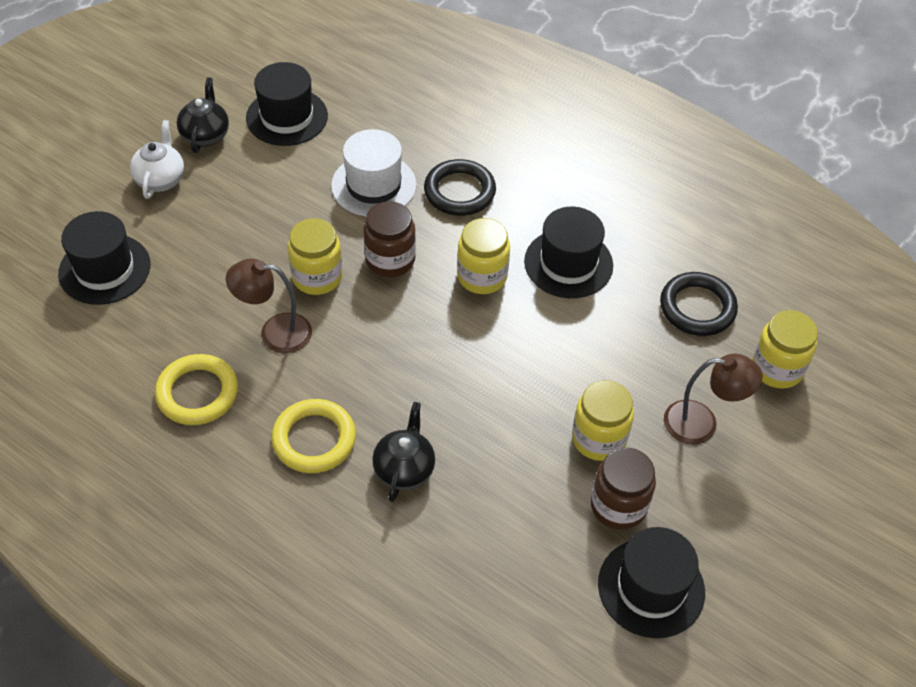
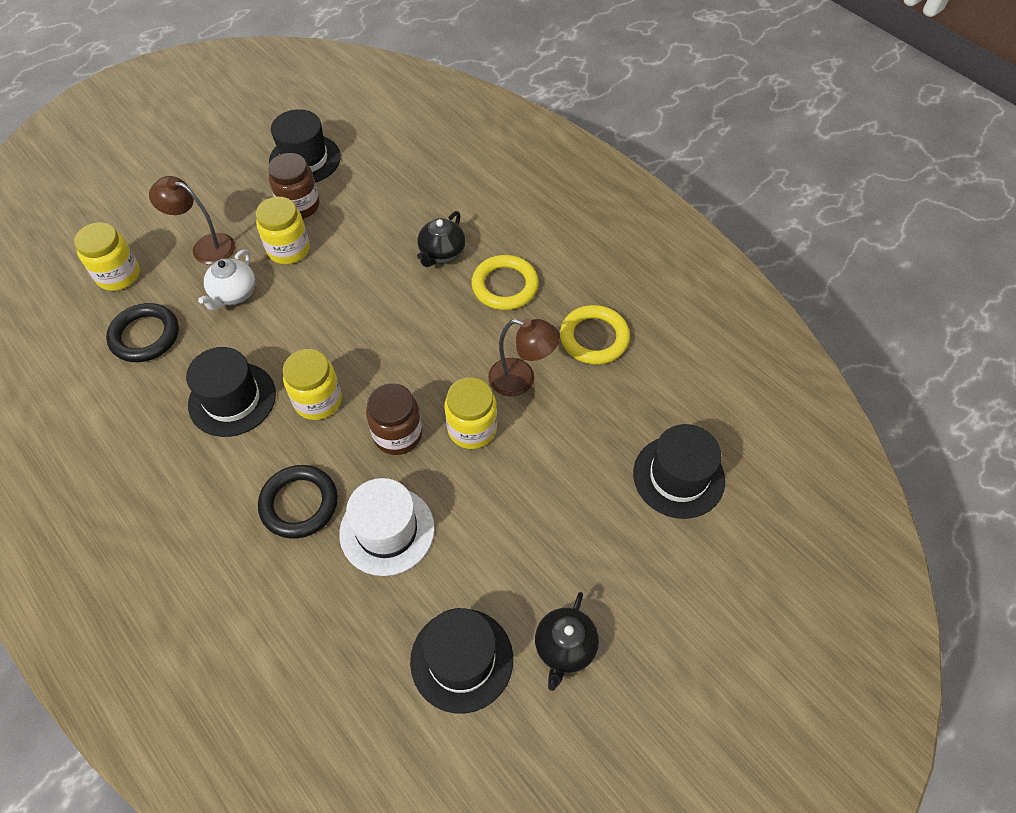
camera: 165 degrees left, 5 degrees up
white teapot [130,120,184,199] -> white teapot moved to [198,249,255,310]

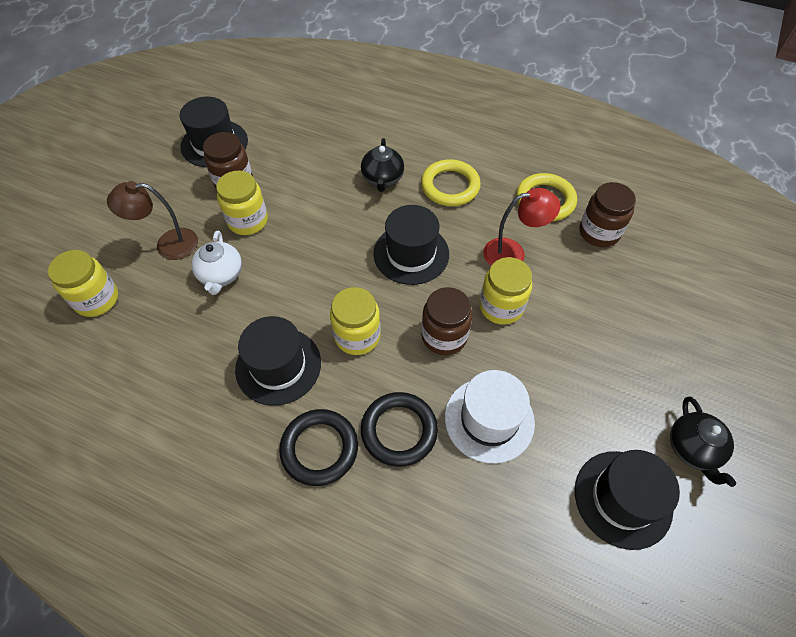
camera: 25 degrees left, 0 degrees up
black ring [106,303,179,362] -> black ring moved to [279,409,358,486]
brown lamp [488,318,560,397] -> red lamp [483,188,560,265]
black hat [633,424,725,519] -> black hat moved to [373,205,449,285]
none -> brown jar [579,182,636,247]

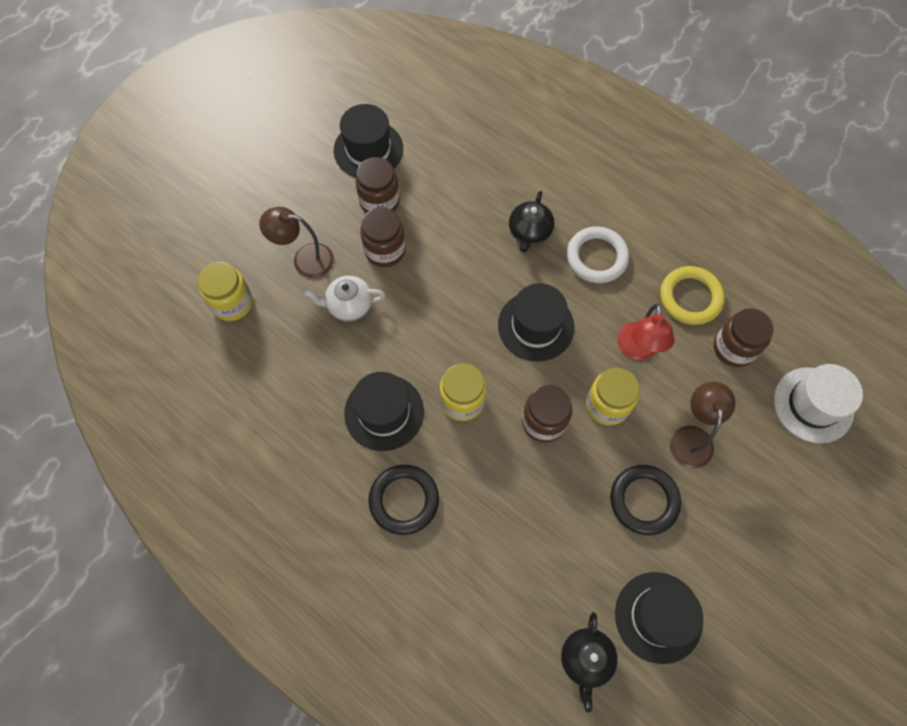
camera: 15 degrees right, 10 degrees up
white teapot [192,231,242,295] -> white teapot turned 75 degrees clockwise [304,276,386,322]
yellow jar [216,171,268,235] -> brown jar [360,207,406,267]
black ring [361,392,438,467] -> black ring moved to [610,465,681,535]
yellow ring [421,159,481,206] -> white ring [567,227,629,283]
white hat [445,370,535,464] -> white hat moved to [774,364,863,443]
red lamp [483,188,560,265] -> red lamp turned 90 degrees clockwise [617,304,674,360]
black teapot [670,396,736,487] -> black teapot moved to [561,612,618,712]
none -> brown lamp [670,382,735,468]

